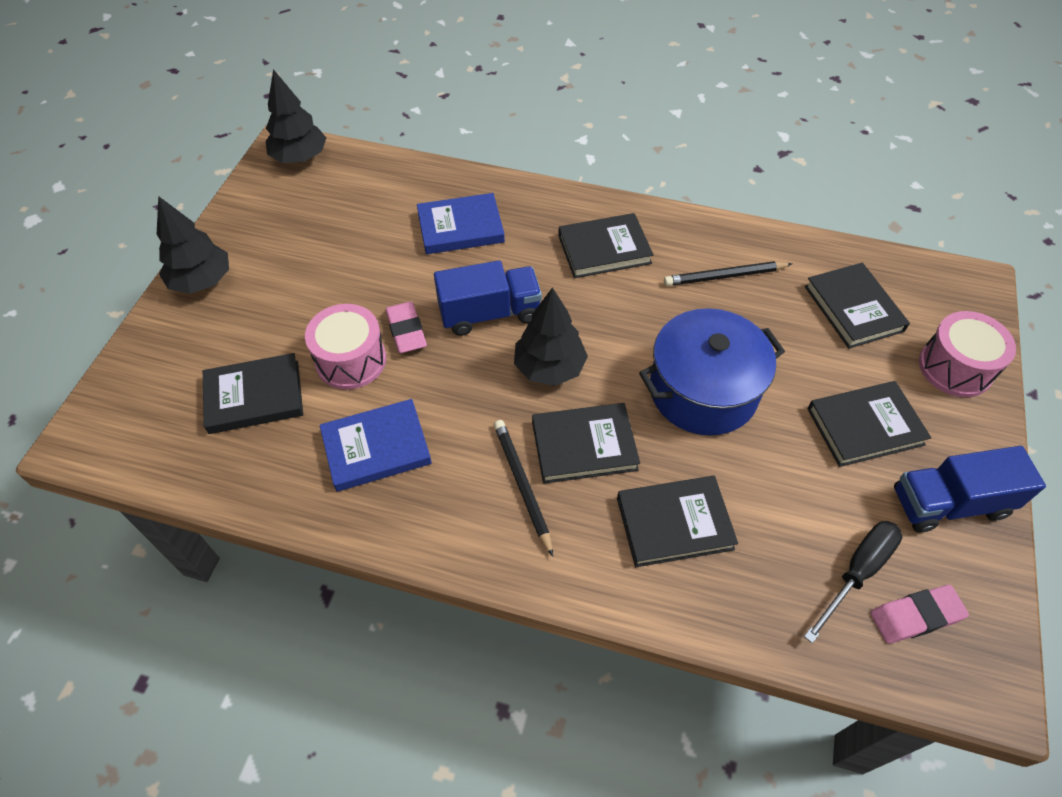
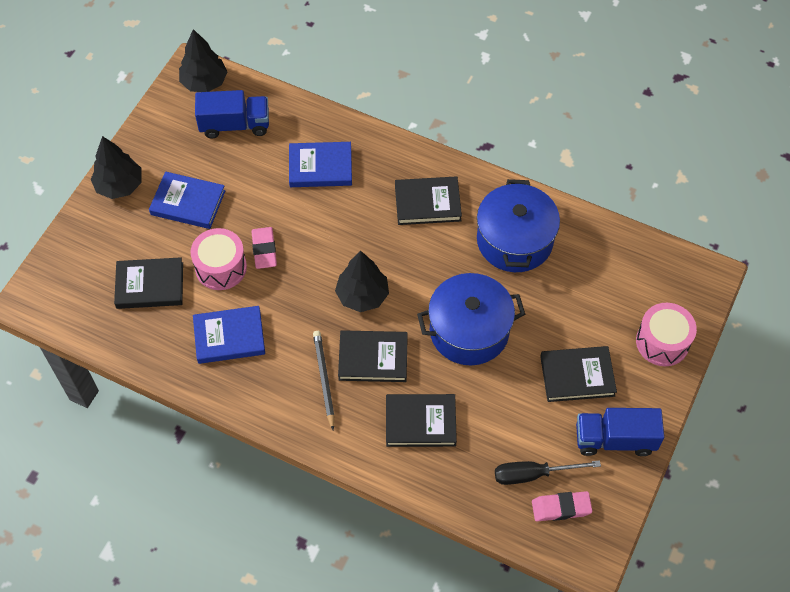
camera: 10 degrees right, 5 degrees up
blue truck [434,260,542,336] -> blue truck moved to [195,90,269,139]
black pencil [664,261,792,286] -> blue pot [477,179,560,272]
black screwdriver [804,521,902,643] -> black screwdriver turned 150 degrees counterclockwise [495,460,601,485]
black book [805,263,910,349] -> none
none -> blue book [149,172,226,229]

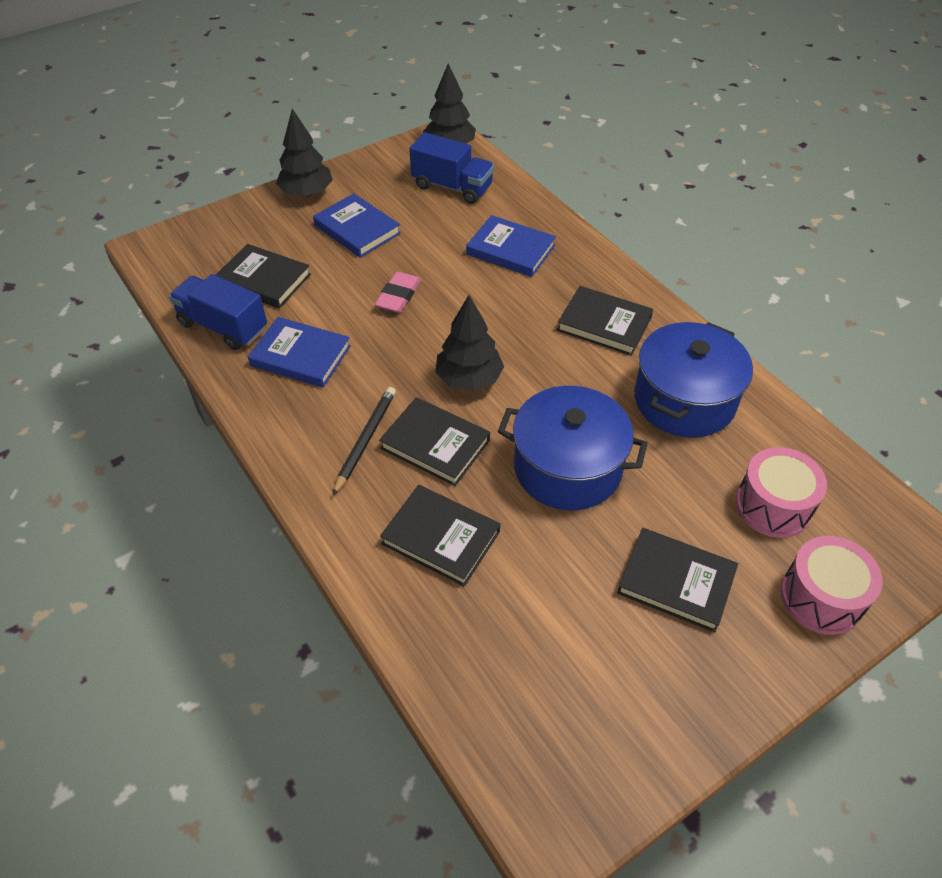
camera: 30 degrees right, 10 degrees down
pink drum [191,228,247,290] -> pink drum moved to [736,447,827,538]
black screwdriver [495,460,601,485] -> none
pink eraser [532,491,592,521] -> none
blue truck [576,408,664,456] -> blue truck moved to [169,274,267,350]

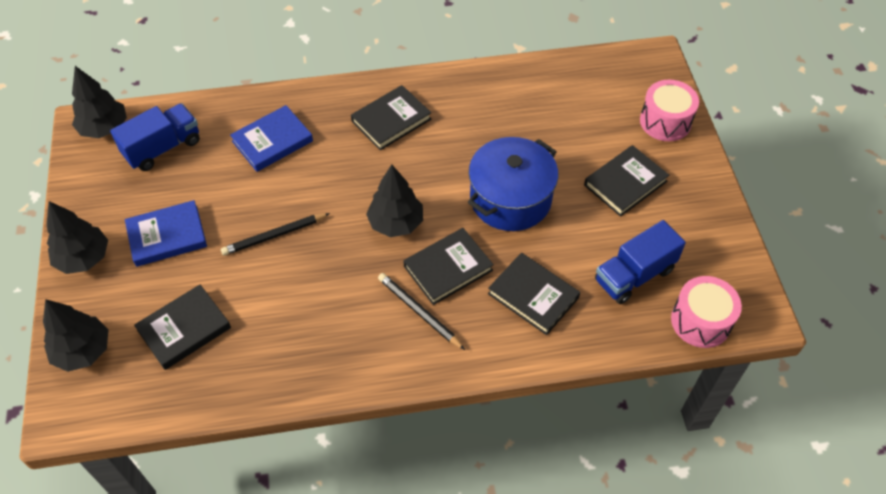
camera: 65 degrees left, 5 degrees up
blue truck [169,274,267,350] -> blue truck moved to [595,220,686,304]
blue book [248,317,351,388] -> none
pink eraser [374,272,421,313] -> black pencil [221,213,330,256]
black book [380,485,500,586] -> black book turned 75 degrees clockwise [488,253,580,335]
blue pot [634,322,753,438] -> none
pink drum [736,447,827,538] -> pink drum moved to [671,276,742,348]
none -> black tree [43,299,109,372]

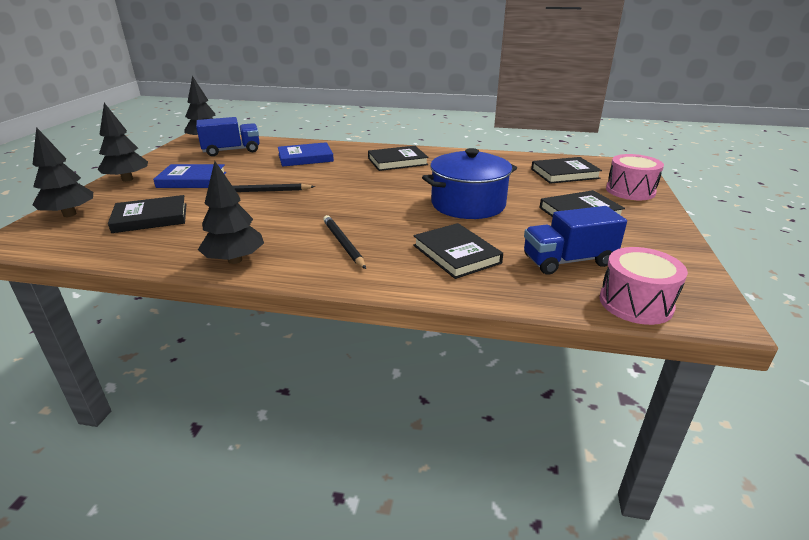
camera: 20 degrees right, 25 degrees down
black tree [366,164,423,237] -> black tree moved to [198,161,264,264]
black book [404,228,494,305] -> black book moved to [531,157,602,184]

